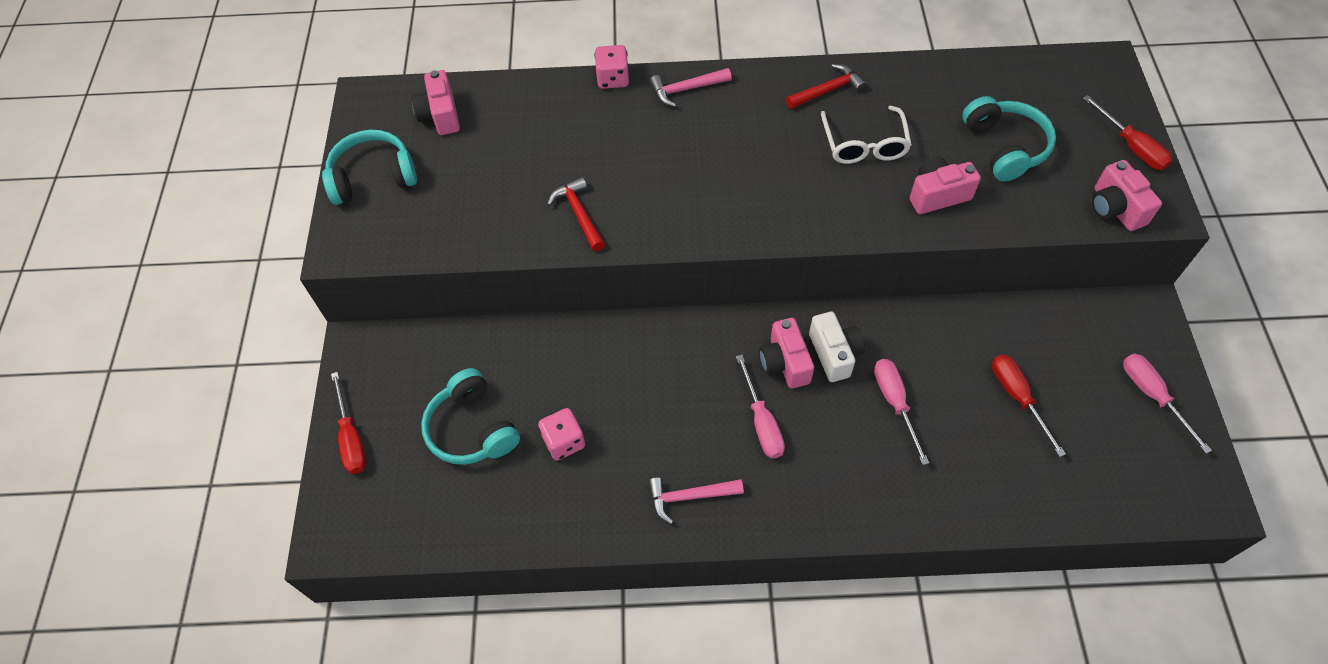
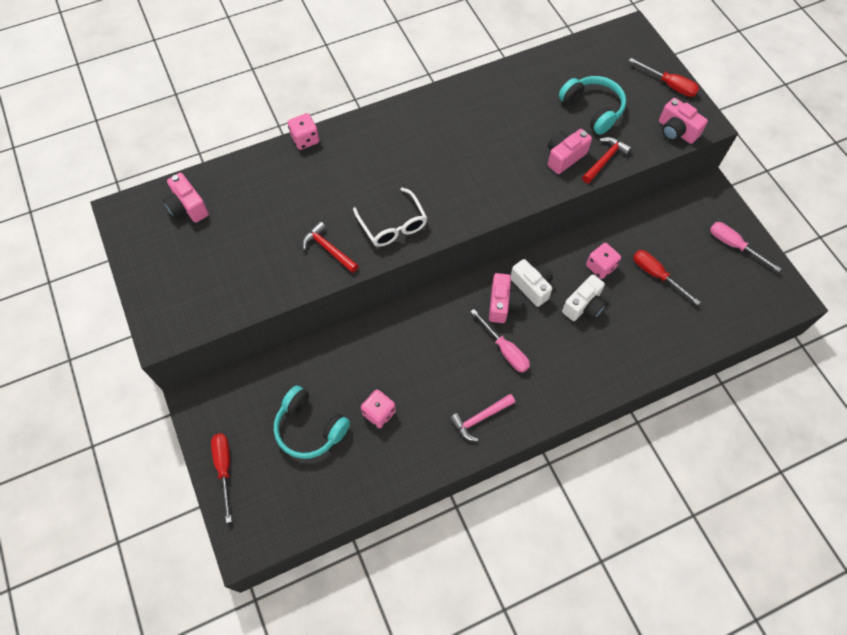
camera: 25 degrees left, 5 degrees up
turquoise headphones [322,130,417,205] -> none
red screwdriver [331,372,367,474] -> red screwdriver turned 150 degrees counterclockwise [211,433,232,523]
pink hammer [649,68,732,107] -> none
pink camera [759,318,814,389] -> pink camera turned 135 degrees counterclockwise [489,273,523,323]
red hammer [786,64,867,109] -> red hammer moved to [582,137,632,183]
white glasses [821,106,912,164] -> white glasses moved to [353,188,427,247]
pink screwdriver [874,359,929,465] -> white camera [562,275,606,321]
none -> pink dice [586,243,621,279]

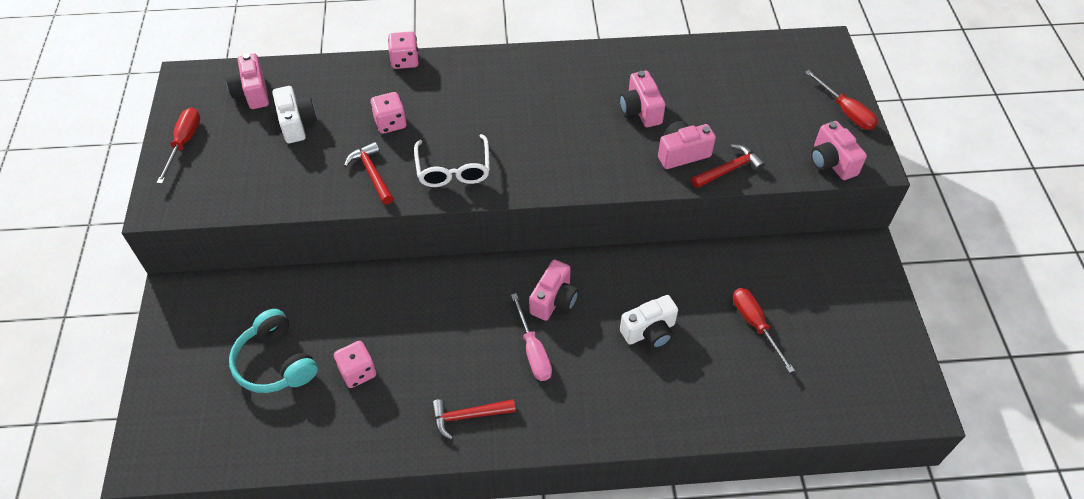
camera: 20 degrees right, 10 degrees down
red screwdriver [211,433,232,523] -> red screwdriver moved to [157,108,200,184]
pink hammer [450,394,515,441] -> red hammer [431,399,516,440]
white camera [511,259,553,307] -> white camera moved to [273,86,317,143]
turquoise headphones [559,76,626,135] -> none
pink dice [586,243,621,279] -> pink dice moved to [370,92,407,134]
pink screwdriver [710,222,781,272] -> none
none -> pink camera [620,71,665,127]

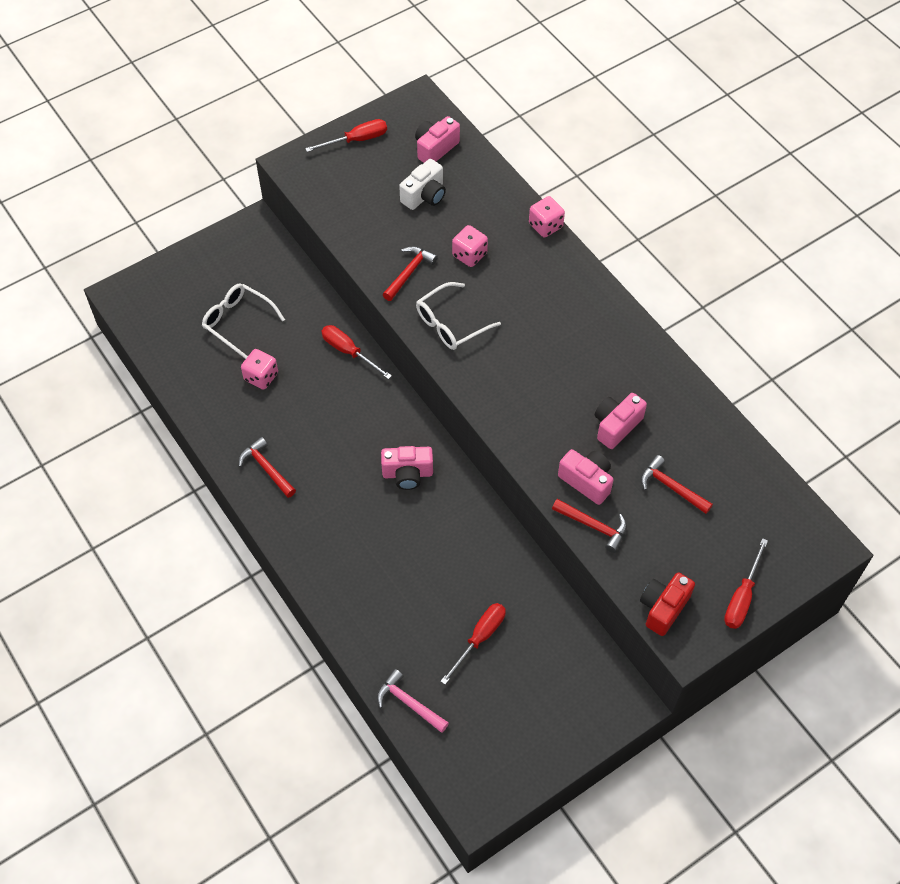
camera: 60 degrees right, 5 degrees up
turquoise headphones [229,309,318,393] -> white glasses [202,283,285,359]
pink screwdriver [511,293,552,381] -> none
white camera [620,295,678,349] -> none
pink camera [811,121,867,180] -> red camera [640,572,695,636]
none -> red screwdriver [321,325,392,379]
none -> pink hammer [377,669,449,733]
none -> red hammer [641,455,713,514]

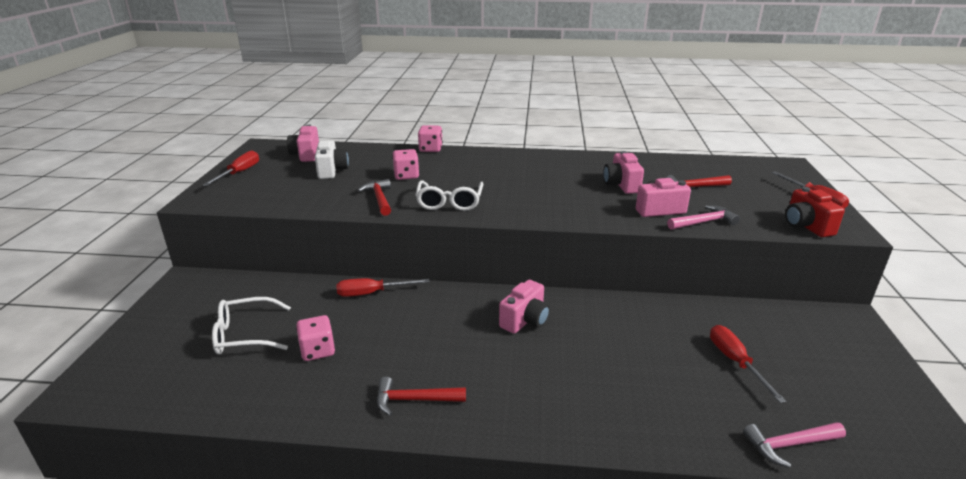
camera: 50 degrees left, 30 degrees down
red hammer [552,499,627,553] -> pink hammer [667,205,740,230]

